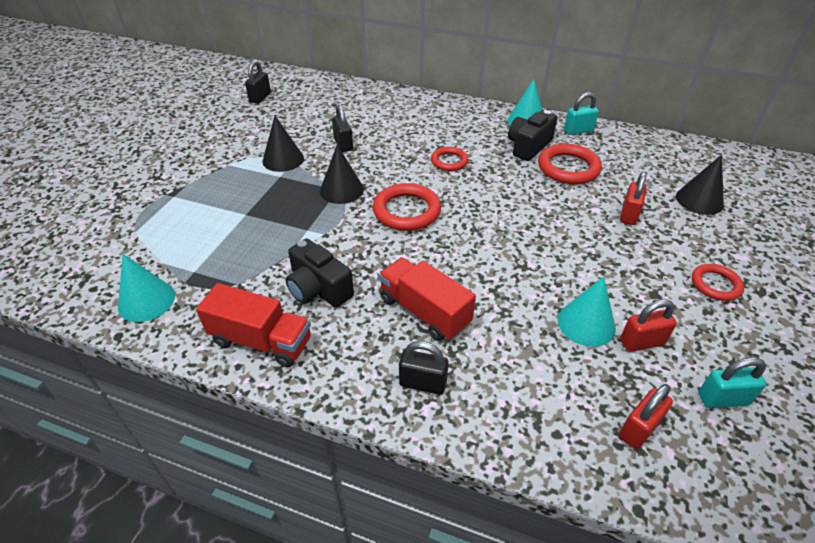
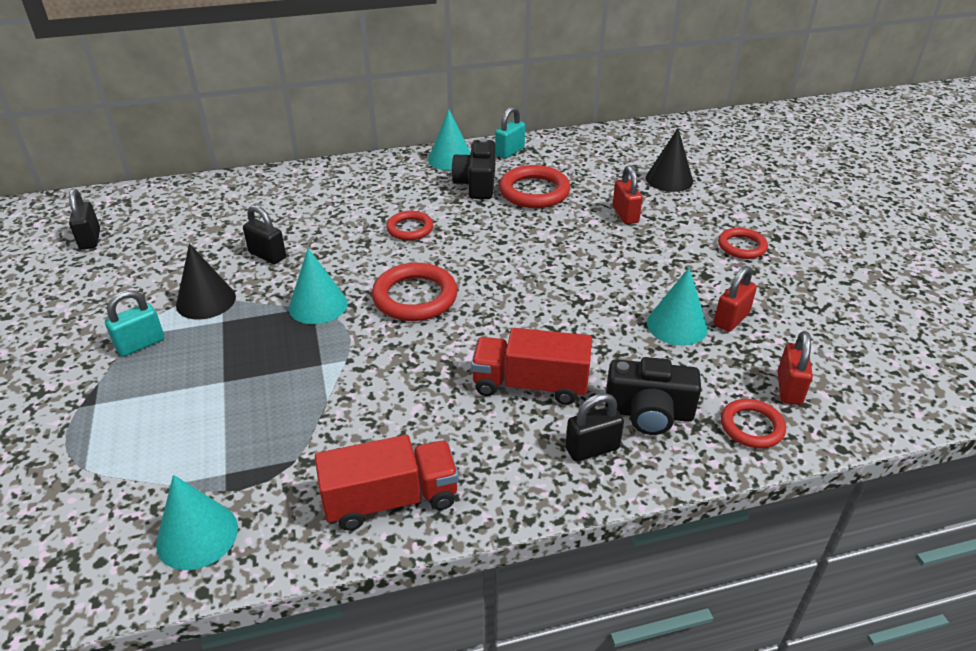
camera: 35 degrees left, 5 degrees down
black camera [286,239,354,308] -> black camera moved to [605,357,701,435]
black cone [320,145,364,204] -> turquoise cone [289,248,348,324]
turquoise padlock [698,357,766,408] -> turquoise padlock moved to [105,290,164,357]
none -> red ring [721,399,786,448]

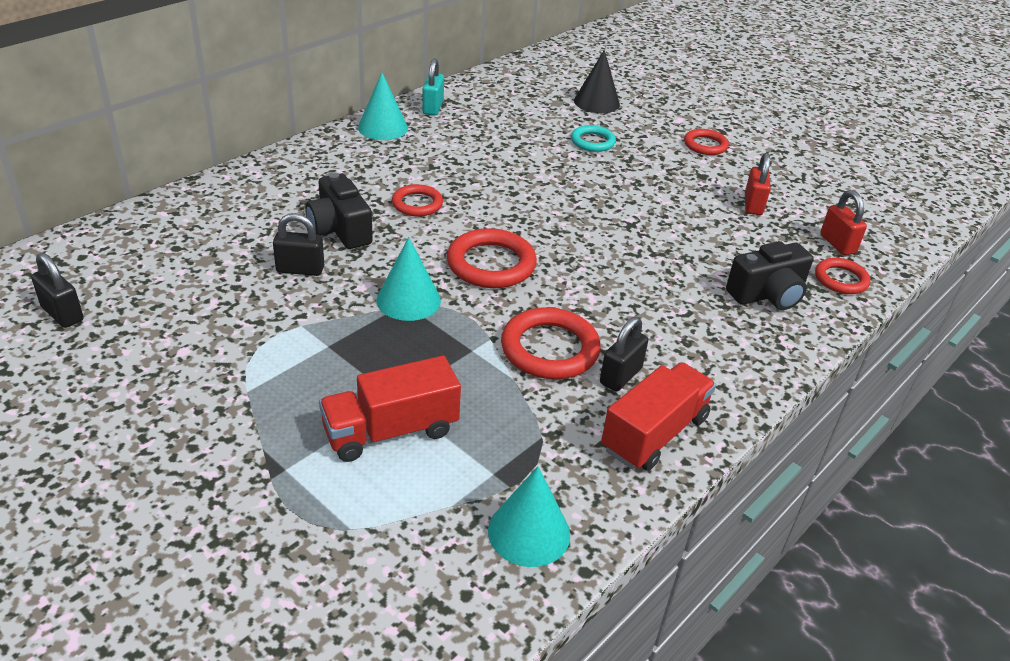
camera: 35 degrees left, 0 degrees up
turquoise padlock [105,290,164,357] -> none
black cone [176,243,236,320] -> none
black camera [451,138,495,199] -> black camera moved to [305,172,373,249]
red truck [471,328,592,405] -> red truck moved to [319,356,461,462]
red ring [499,165,570,208] -> red ring moved to [501,307,601,379]
black padlock [565,393,624,462] -> black padlock moved to [600,317,648,392]
red padlock [613,165,643,224] -> turquoise ring [571,125,616,152]
turquoise cone [647,268,708,346] -> none

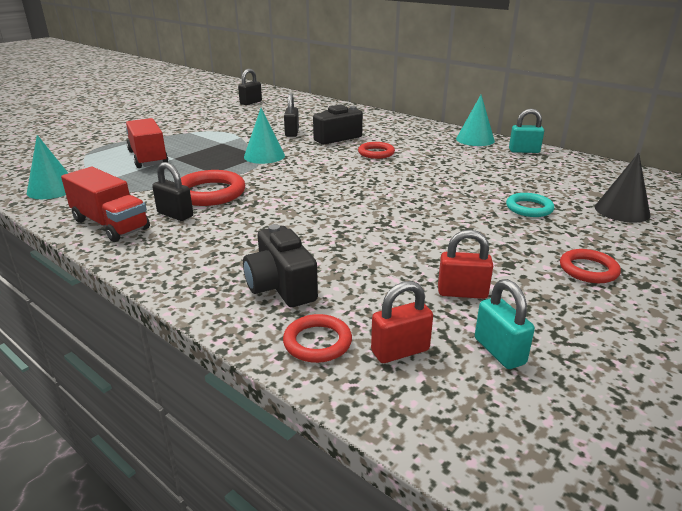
camera: 90 degrees right, 10 degrees down
red ring [447,228,537,288] -> none
none -> turquoise padlock [475,279,535,369]

